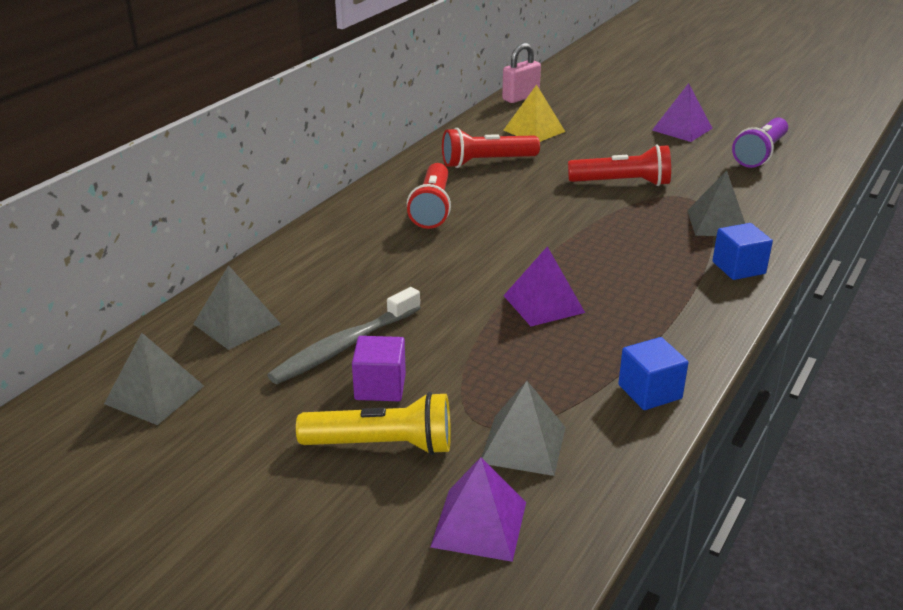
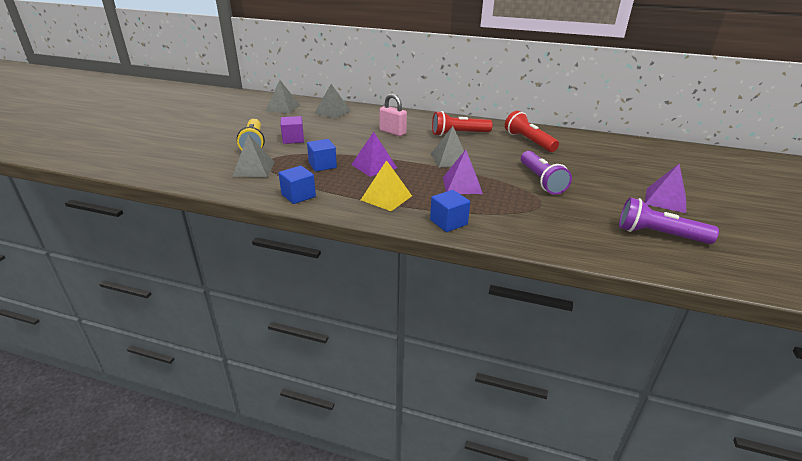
camera: 75 degrees right, 0 degrees up
grey toothbrush [267,287,421,384] -> none
purple pyramid [430,457,526,562] -> purple pyramid moved to [443,150,483,194]
pink padlock [502,43,541,103] -> pink padlock moved to [379,94,407,136]
yellow pyramid [504,85,565,142] -> yellow pyramid moved to [361,160,412,211]
red flashlight [568,144,671,186] -> purple flashlight [521,151,572,195]
grey pyramid [687,171,745,236] -> grey pyramid moved to [431,126,464,167]
none -> blue cube [307,139,337,171]

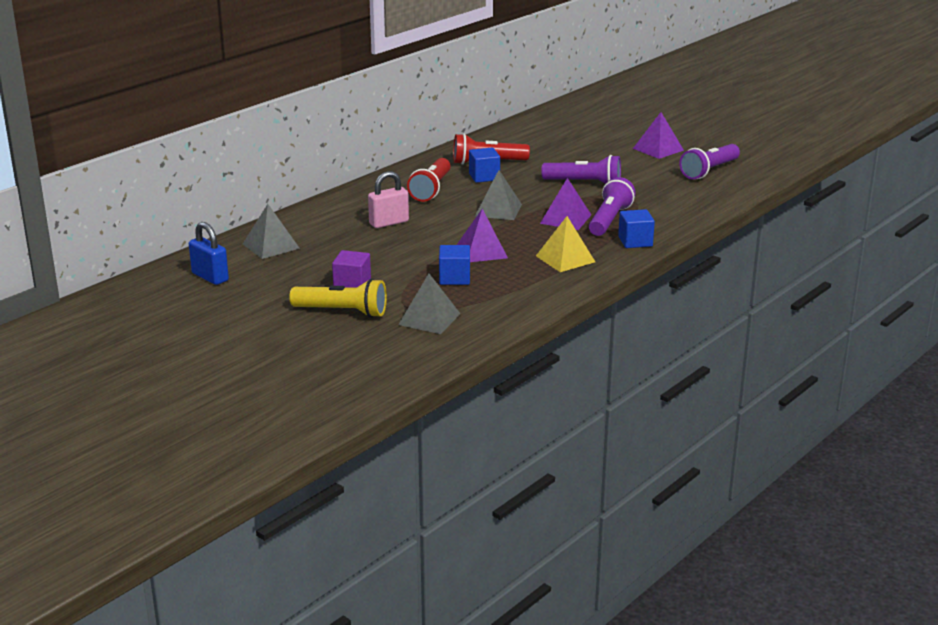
camera: 65 degrees left, 5 degrees down
grey pyramid [266,80,300,114] -> blue padlock [189,222,229,285]
blue cube [279,166,316,204] -> blue cube moved to [469,148,500,183]
none -> purple flashlight [589,177,636,236]

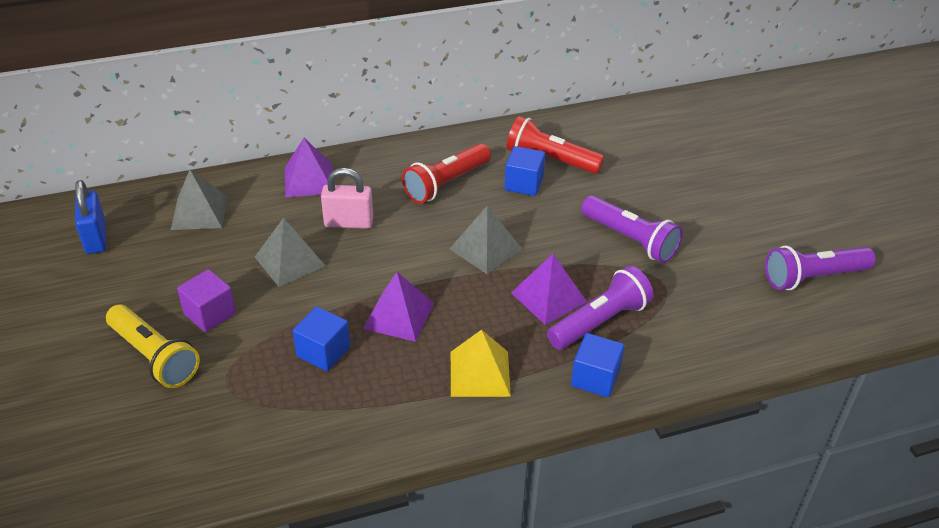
camera: 30 degrees right, 15 degrees up
grey pyramid [398,274,461,334] -> grey pyramid moved to [255,218,326,287]
purple pyramid [633,112,684,159] -> purple pyramid moved to [285,138,333,198]

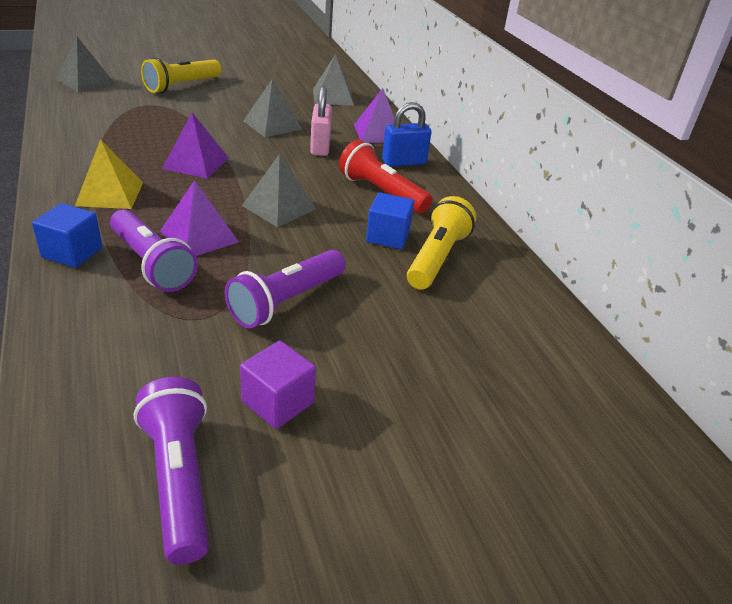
camera: 85 degrees right, 5 degrees down
blue padlock [75,180,106,254] -> blue padlock moved to [382,102,431,167]
purple cube [177,269,236,332] -> purple cube moved to [240,341,316,429]
blue cube [293,307,350,371] -> none
red flashlight [507,116,604,174] -> yellow flashlight [407,196,476,289]
none -> grey pyramid [56,37,114,92]

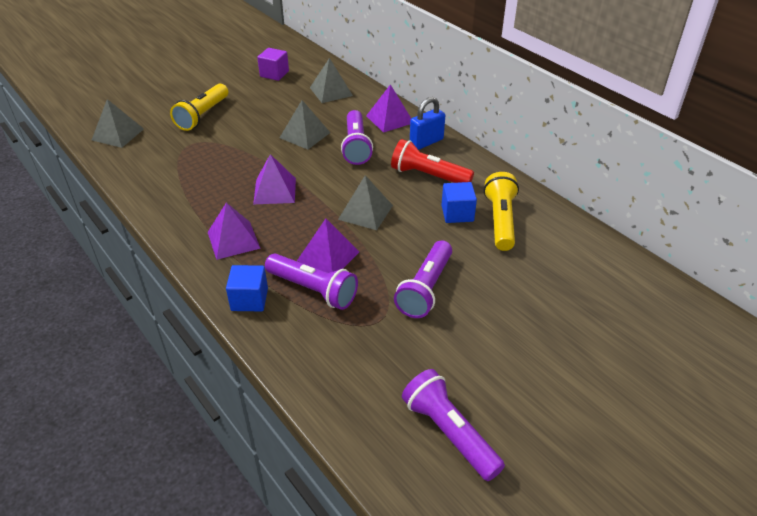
camera: 15 degrees left, 5 degrees up
yellow pyramid [75,139,143,209] -> purple pyramid [208,202,261,260]
purple cube [240,341,316,429] -> purple cube moved to [257,48,289,81]
pink padlock [310,86,332,156] -> purple flashlight [341,110,373,165]

